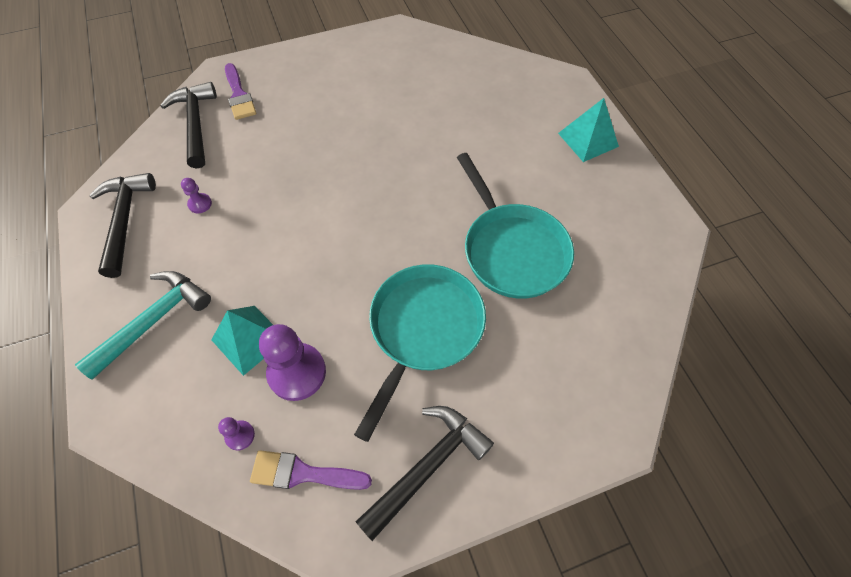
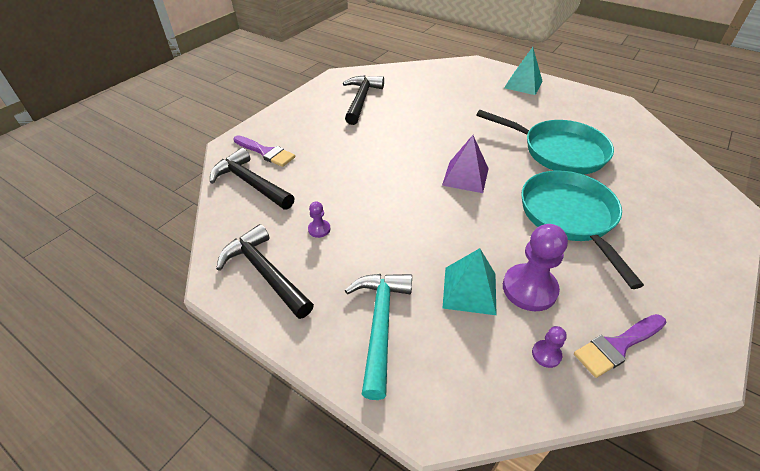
camera: 35 degrees left, 15 degrees down
black hammer [356,406,494,541] -> black hammer moved to [343,75,384,125]
none -> purple pyramid [442,135,489,193]

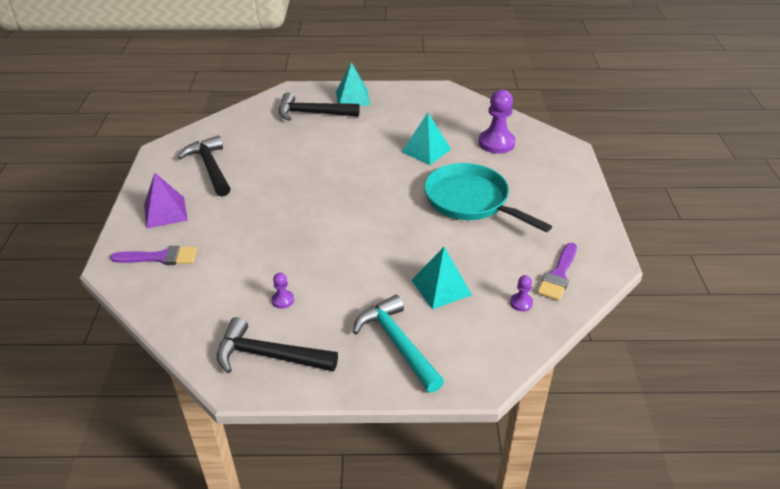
camera: 35 degrees left, 5 degrees down
black hammer [210,148,294,210] -> black hammer moved to [279,92,360,121]
purple pyramid [442,135,489,193] -> purple pyramid moved to [144,173,188,229]
turquoise pan [477,110,614,174] -> turquoise pyramid [402,113,451,165]
purple pawn [503,224,568,311] -> purple pawn moved to [478,89,516,154]

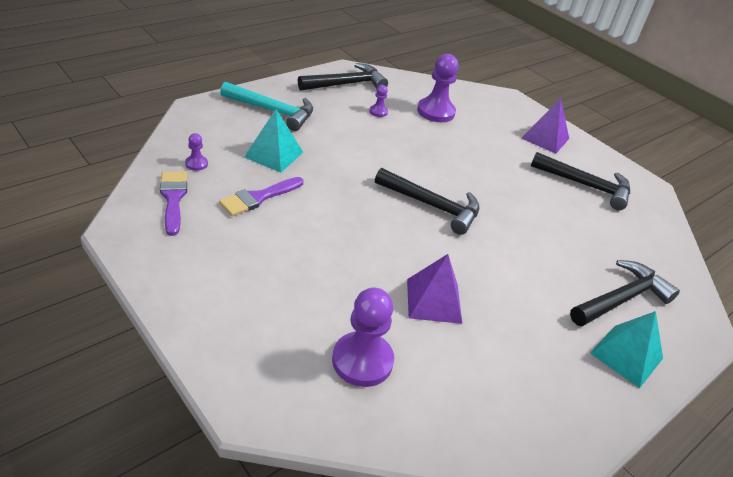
camera: 135 degrees right, 0 degrees up
purple brush [110,246,197,265] -> purple brush moved to [219,177,304,216]
turquoise pyramid [402,113,451,165] -> purple pyramid [407,254,462,324]
turquoise pan [424,163,552,232] -> none
none -> black hammer [375,168,479,235]
none -> purple pawn [417,54,459,122]

